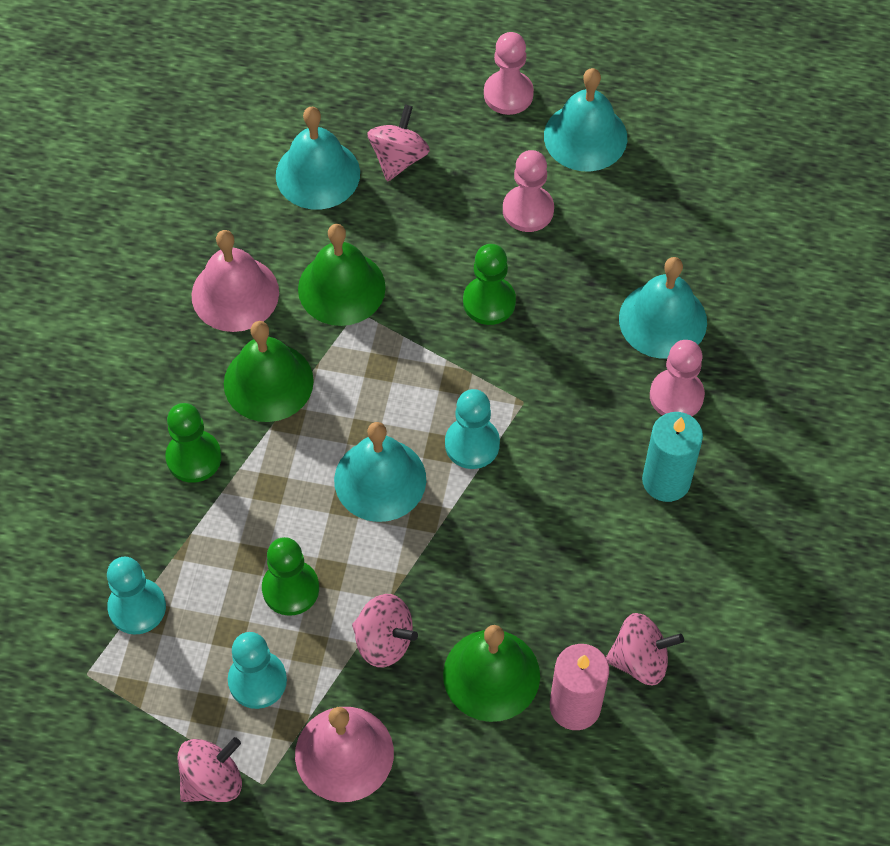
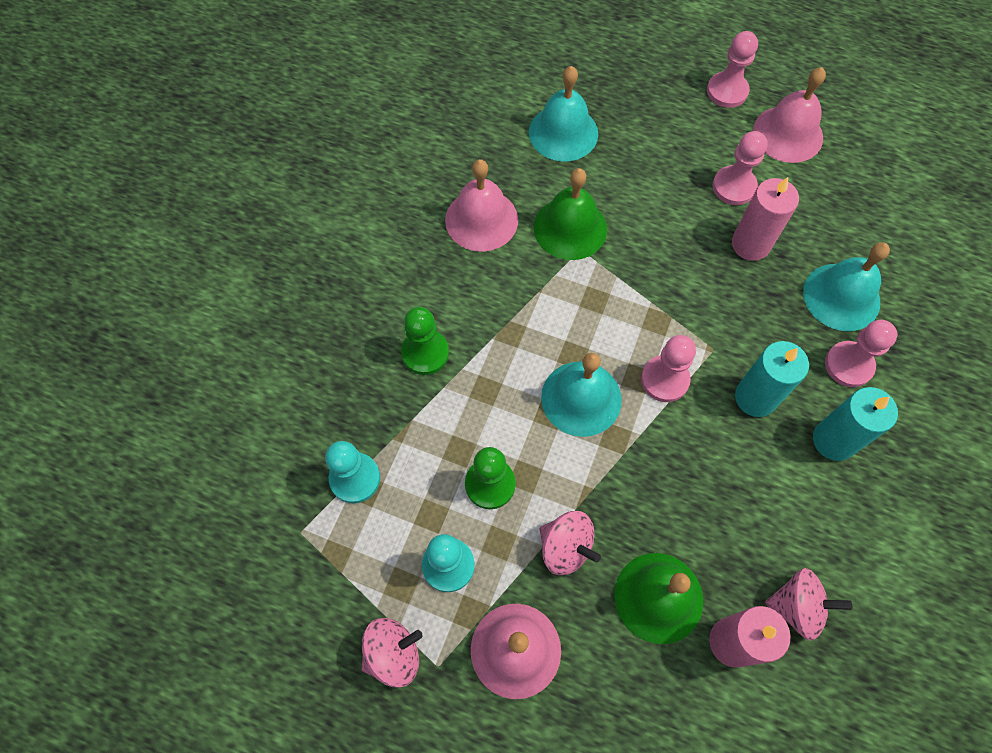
camera: 10 degrees right, 5 degrees up
green bell [224,321,314,422] -> none
pink spinning top [368,104,430,181] -> none
turquoise pawn [445,389,500,469] -> pink pawn [641,335,696,402]
green pawn [463,244,516,325] -> none
turquoise bell [544,68,627,171] -> pink bell [753,67,826,163]
none -> pink candle [732,177,799,261]
none -> turquoise candle [735,341,809,417]

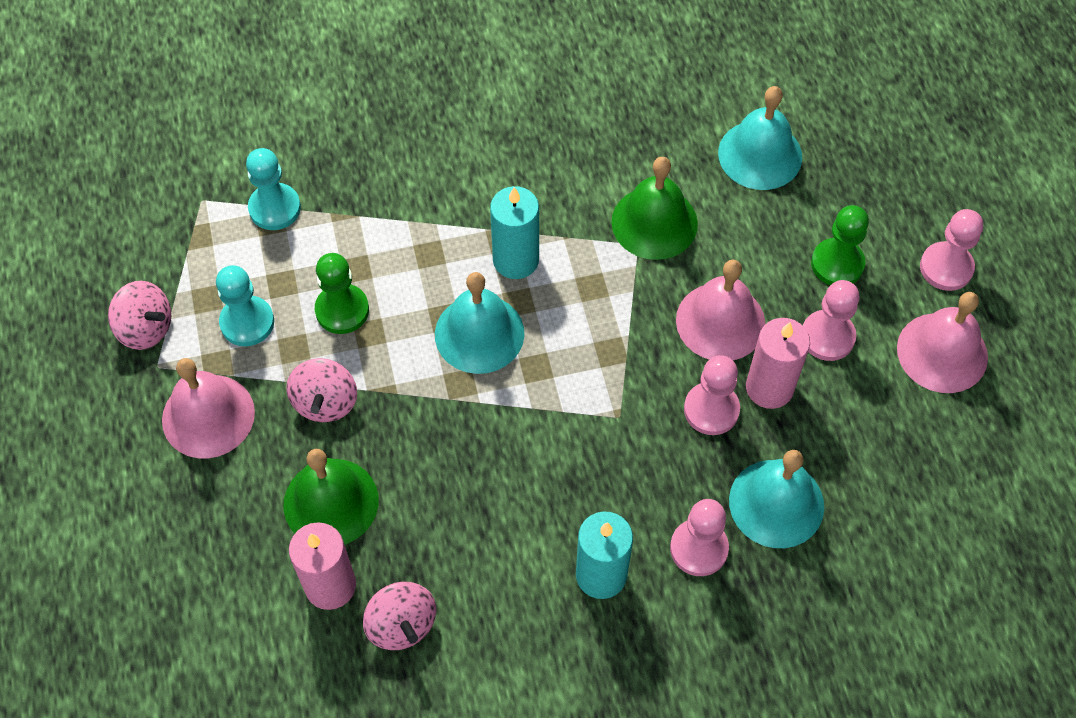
camera: 55 degrees right, 5 degrees down
green pawn [401,307,449,375] -> green pawn moved to [811,205,869,285]
pink bell [445,159,518,252] -> pink bell moved to [676,260,765,361]
pink pawn [641,335,696,402] -> pink pawn moved to [684,355,740,435]
turquoise candle [735,341,809,417] -> turquoise candle moved to [490,186,539,279]

